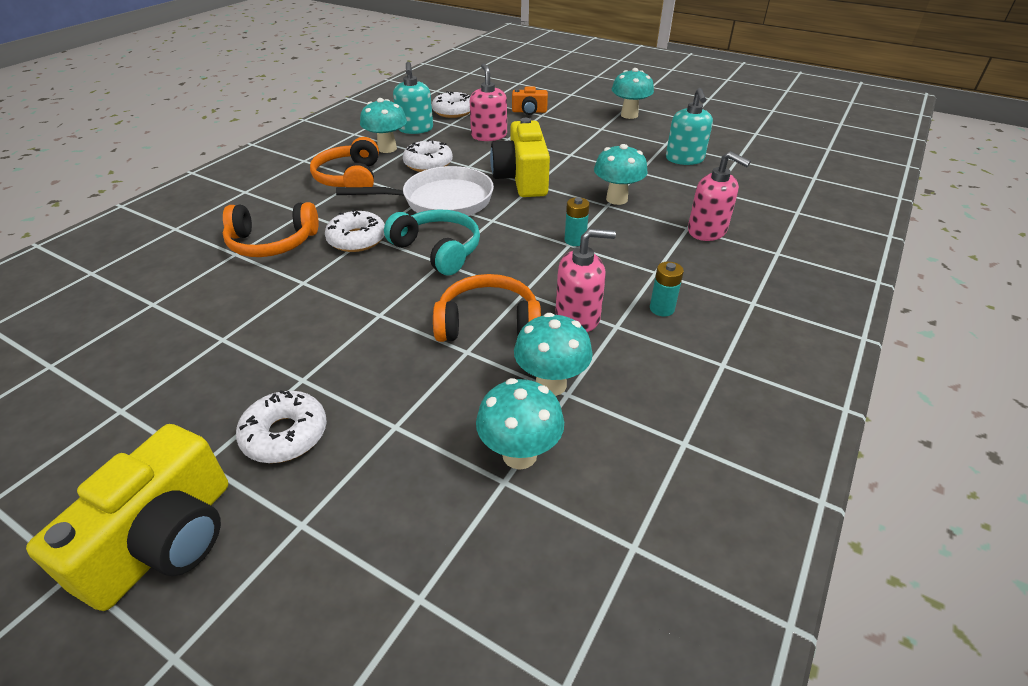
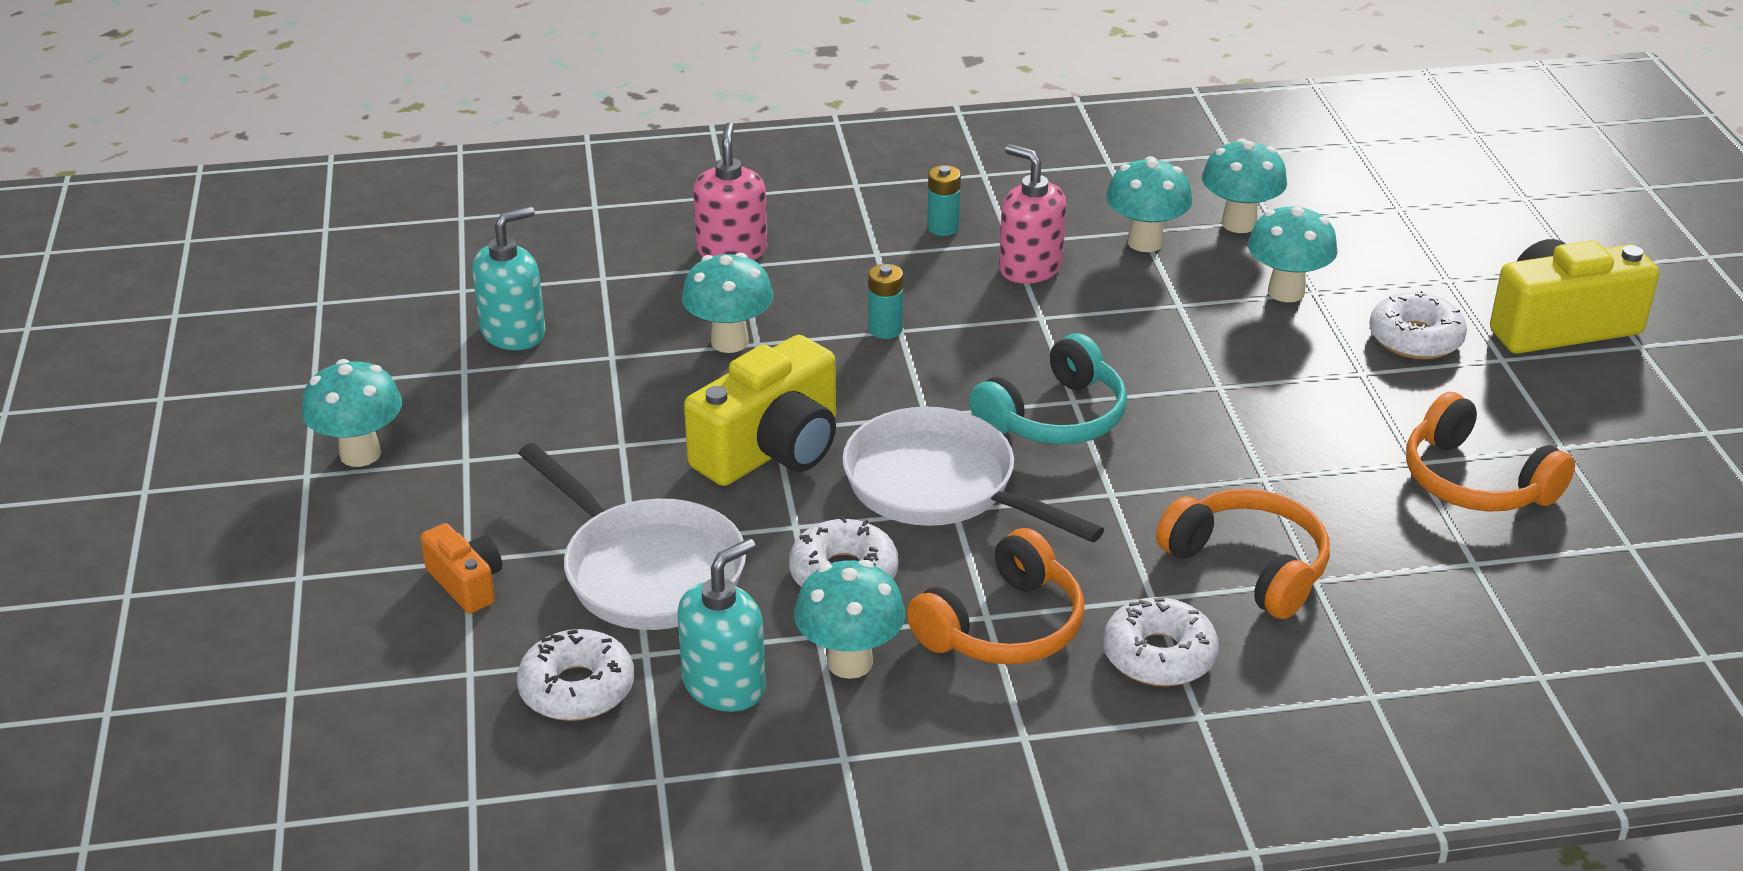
camera: 130 degrees left, 5 degrees down
white donut [325,209,385,252] -> white donut moved to [1103,597,1219,687]
turquoise headphones [384,209,480,275] -> turquoise headphones turned 135 degrees counterclockwise [969,333,1127,444]
orange headphones [433,274,541,342] -> orange headphones moved to [1406,392,1575,512]
pink soap dispenser [470,63,507,141] -> white pan [518,443,746,630]
none -> turquoise mushroom [1248,204,1338,302]

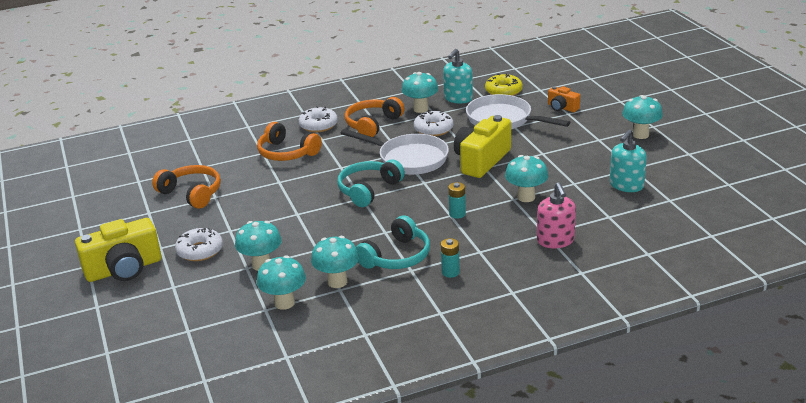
camera: 170 degrees right, 5 degrees down
white donut [517,629,634,721] -> yellow donut [485,73,523,96]
pink soap dispenser [999,144,1066,284] -> turquoise headphones [356,215,430,269]

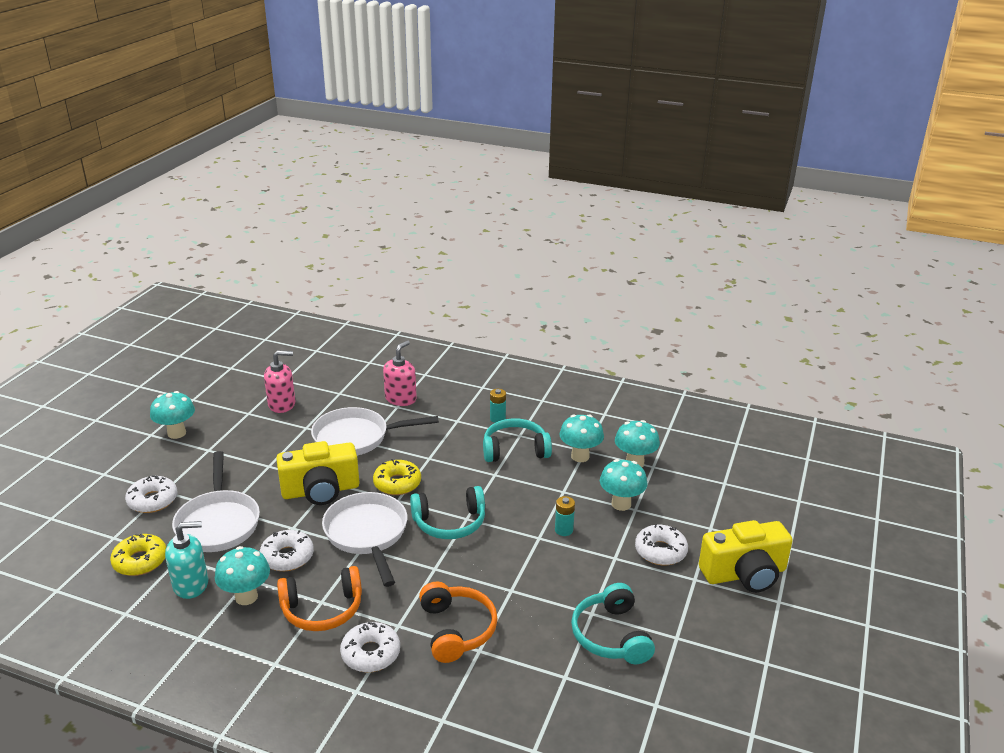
camera: 140 degrees left, 0 degrees up
yellow camera [75,218,161,282] -> yellow camera turned 150 degrees clockwise [699,520,793,593]
orange headphones [152,165,221,209] -> turquoise headphones [571,583,655,664]
turquoise battery [448,182,466,219] -> turquoise battery moved to [555,496,575,536]
turquoise mushroom [505,155,548,202] -> white pan [311,407,439,455]
orange camera [548,86,580,112] -> white donut [125,475,177,513]
turquoise soap dispenser [610,129,647,192] -> pink soap dispenser [264,350,295,413]
none -> yellow donut [373,459,421,495]

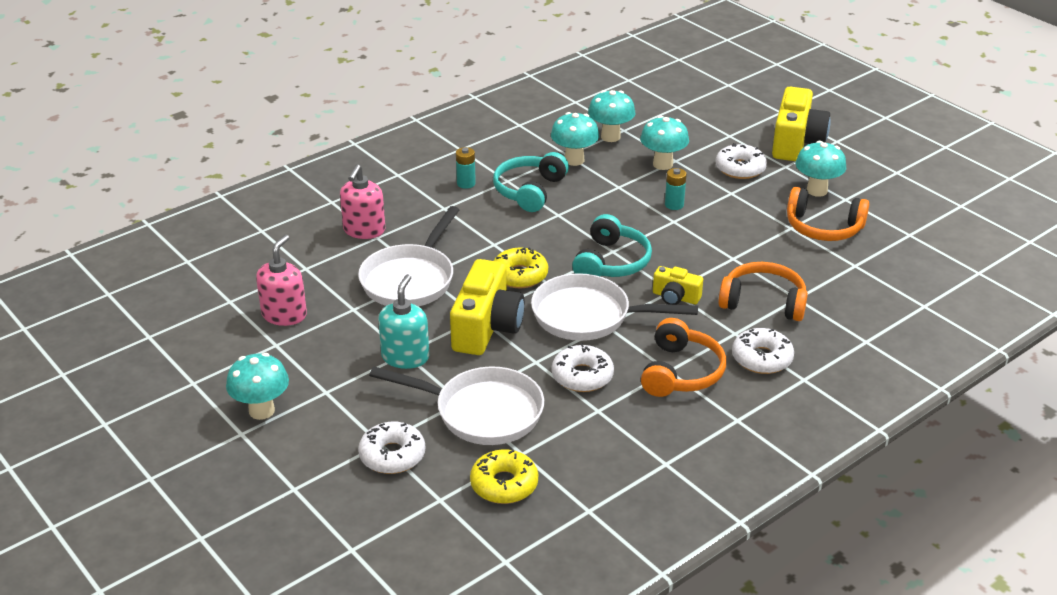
camera: 60 degrees left, 5 degrees up
turquoise soap dispenser [165,521,208,599] -> turquoise soap dispenser moved to [378,274,429,369]
turquoise mushroom [215,546,270,605] -> turquoise mushroom moved to [796,140,846,197]
pink soap dispenser [383,340,417,406] -> pink soap dispenser turned 135 degrees counterclockwise [340,164,385,239]
turquoise headphones [571,583,655,664] -> orange headphones [787,187,869,241]
none -> yellow camera [653,266,703,305]

